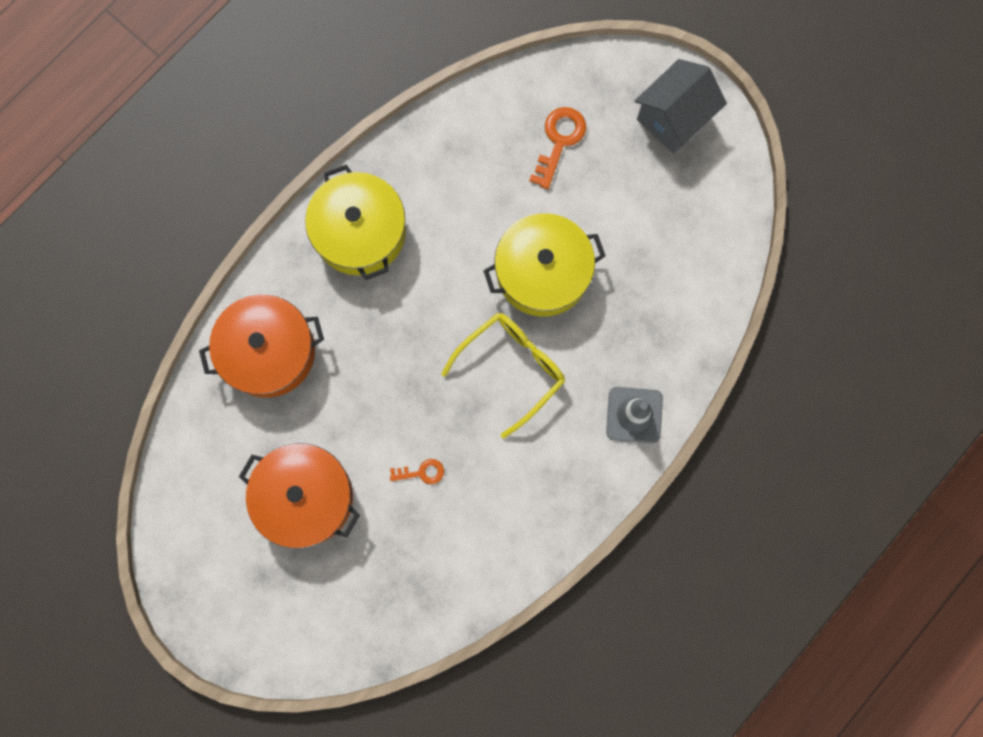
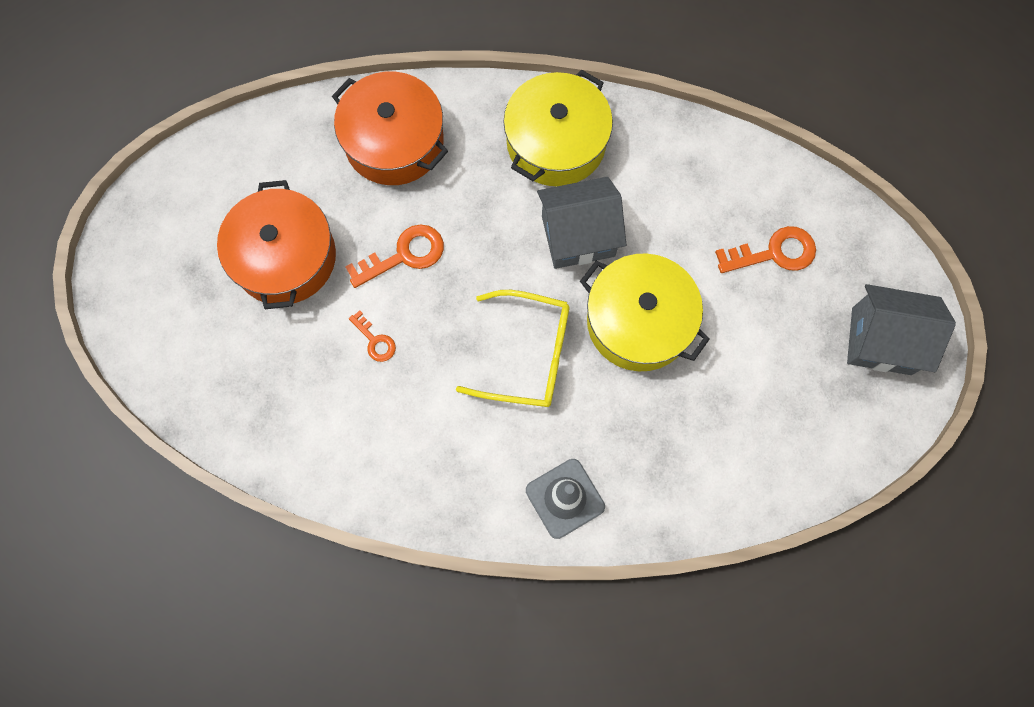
camera: 55 degrees right, 5 degrees down
none -> orange key [345,224,444,288]
none -> grey house [537,177,626,269]

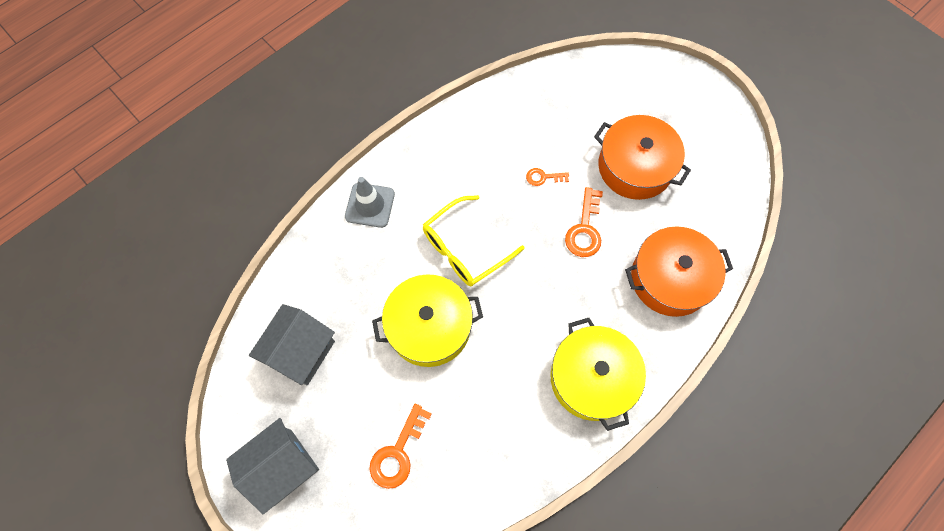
camera: 130 degrees right, 5 degrees down
grey house [537,177,626,269] -> grey house moved to [249,304,335,385]

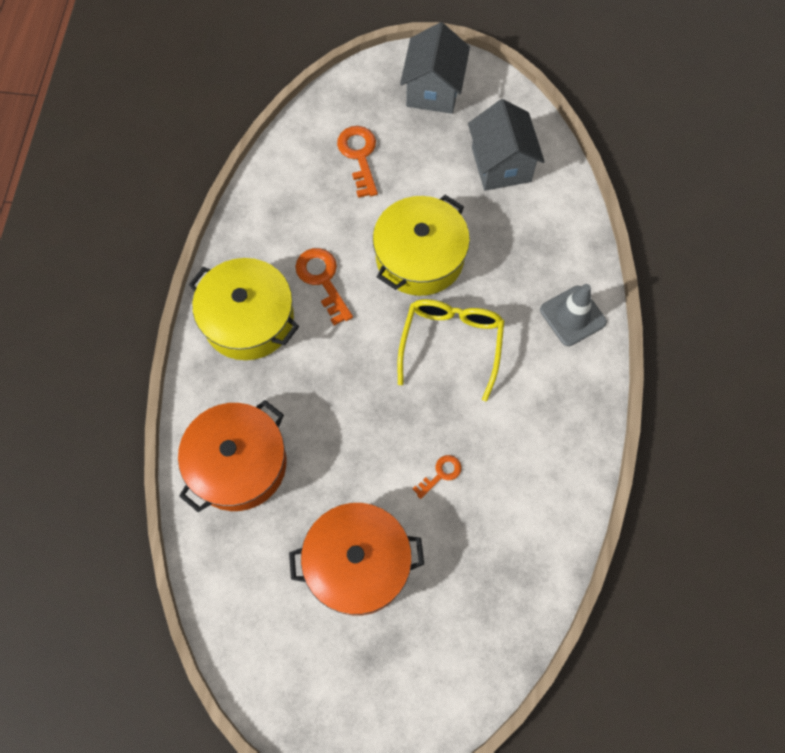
camera: 140 degrees right, 0 degrees up
orange key [565,187,603,257] -> orange key moved to [295,248,353,326]

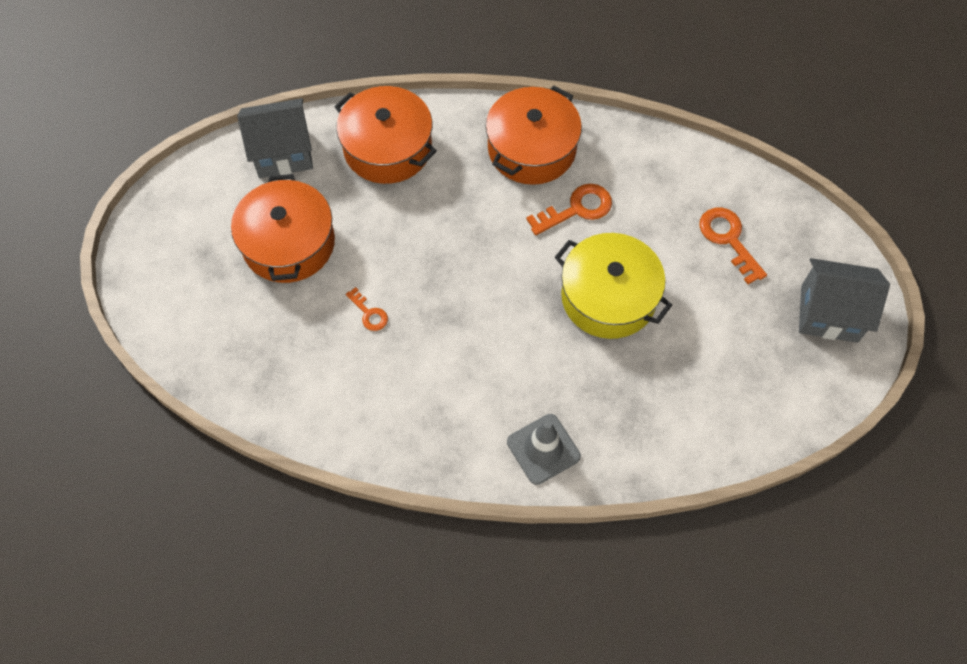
camera: 90 degrees right, 5 degrees down
yellow pot [189,258,299,360] -> orange pot [486,86,582,185]
orange key [337,126,378,198] -> orange key turned 105 degrees counterclockwise [699,208,767,284]
yellow glasses [397,299,504,401] -> none
grey house [468,99,545,191] -> grey house moved to [237,98,313,178]

